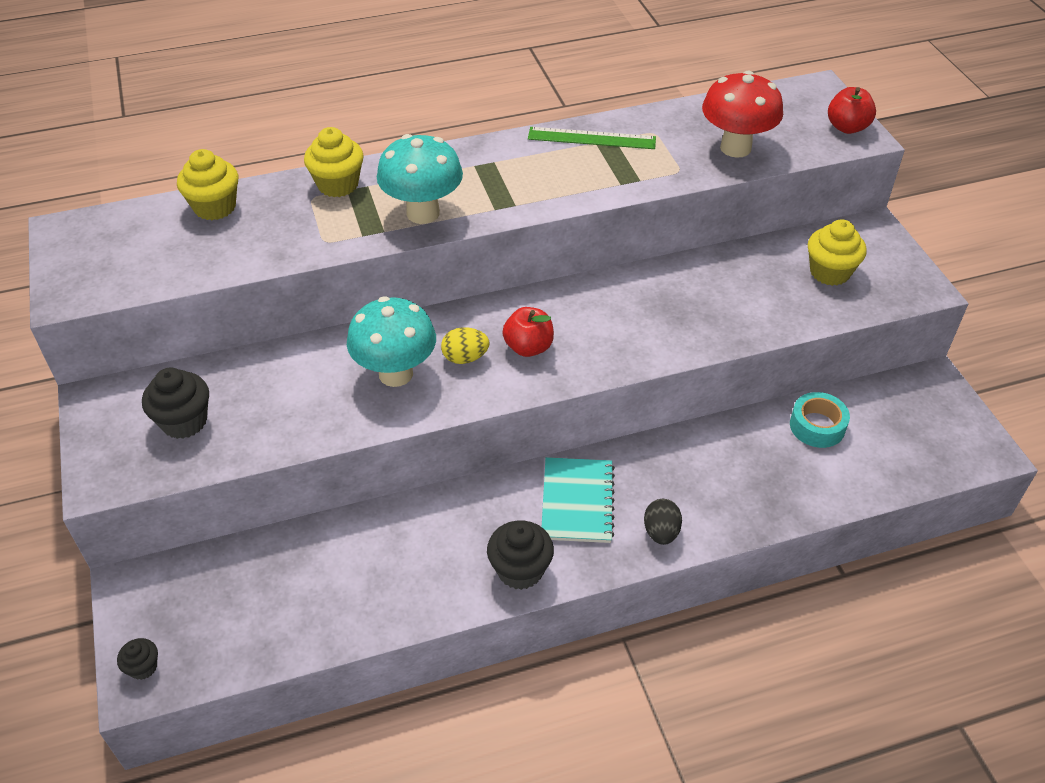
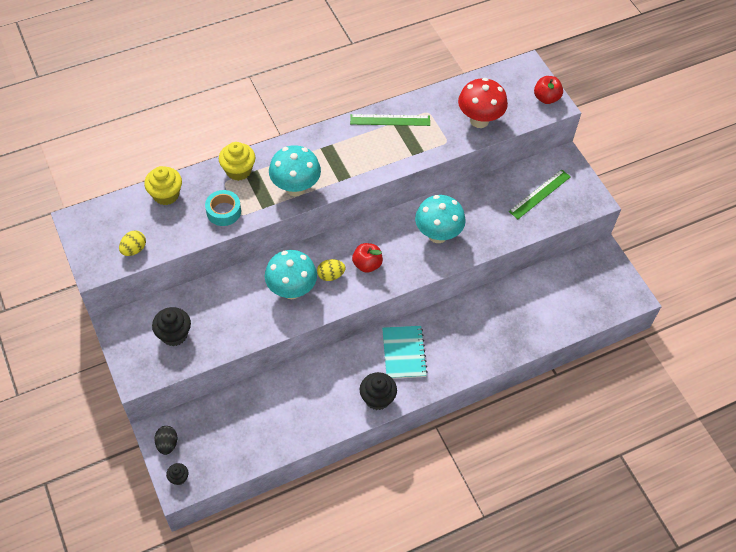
camera: 10 degrees left, 10 degrees up
black egg [644,499,682,545] -> black egg moved to [154,426,177,455]
turquoise tape [790,392,850,448] -> turquoise tape moved to [205,190,241,226]
yellow cupcake [808,219,867,286] -> green ruler [509,169,571,219]
none -> yellow egg [119,230,146,256]
none -> turquoise mushroom [415,195,466,243]

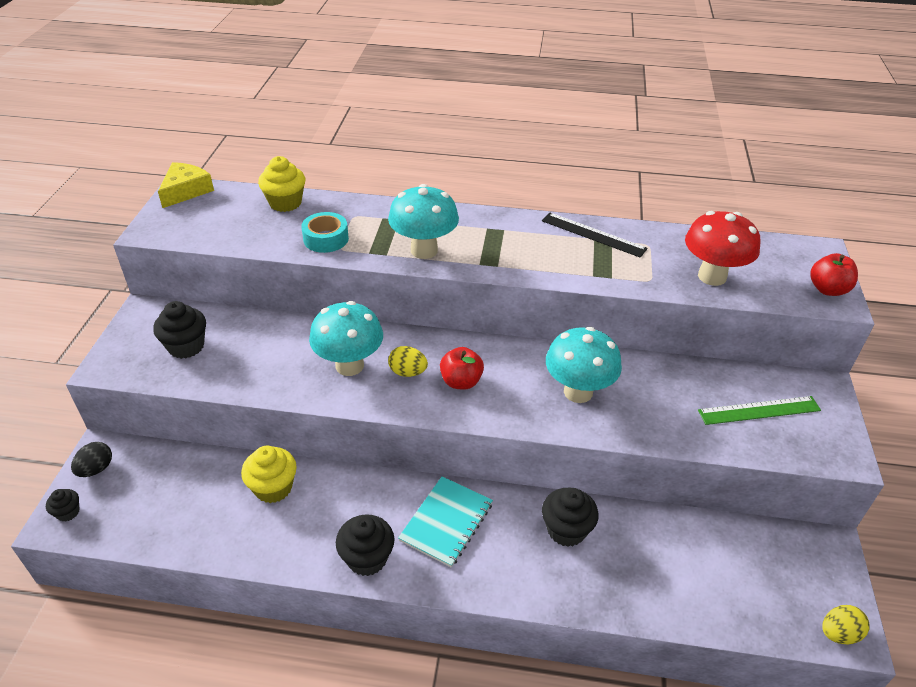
camera: 35 degrees right, 15 degrees down
yellow egg [119,230,146,256] -> yellow egg moved to [822,605,870,644]
yellow cupcake [219,142,255,181] -> yellow cupcake moved to [241,446,297,503]
green ruler [350,114,430,126] -> black ruler [542,213,648,258]
none -> yellow cheese [158,162,214,208]
none -> black cupcake [542,488,599,547]

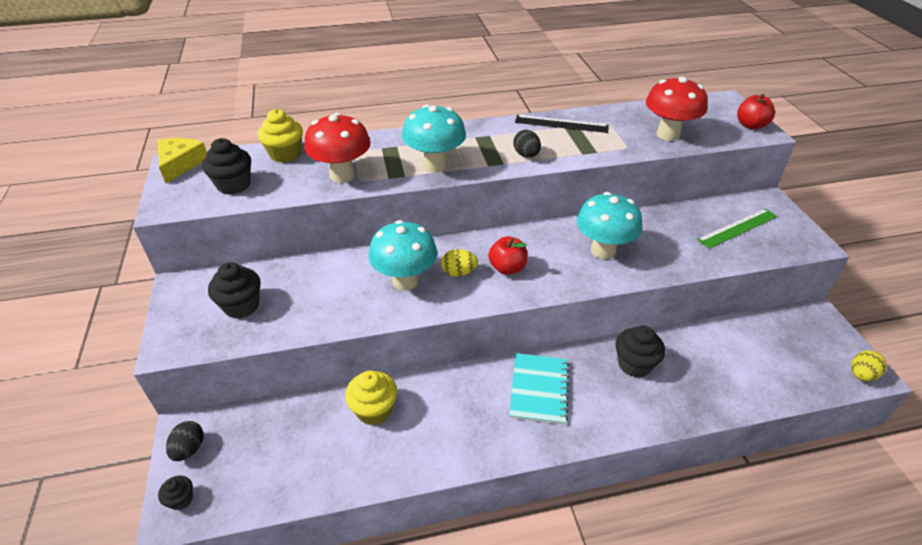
camera: 20 degrees left, 0 degrees up
turquoise tape [301,212,349,253] -> red mushroom [304,113,371,183]
black cupcake [336,515,395,576] -> black cupcake moved to [202,138,251,195]
none -> black egg [513,130,541,157]

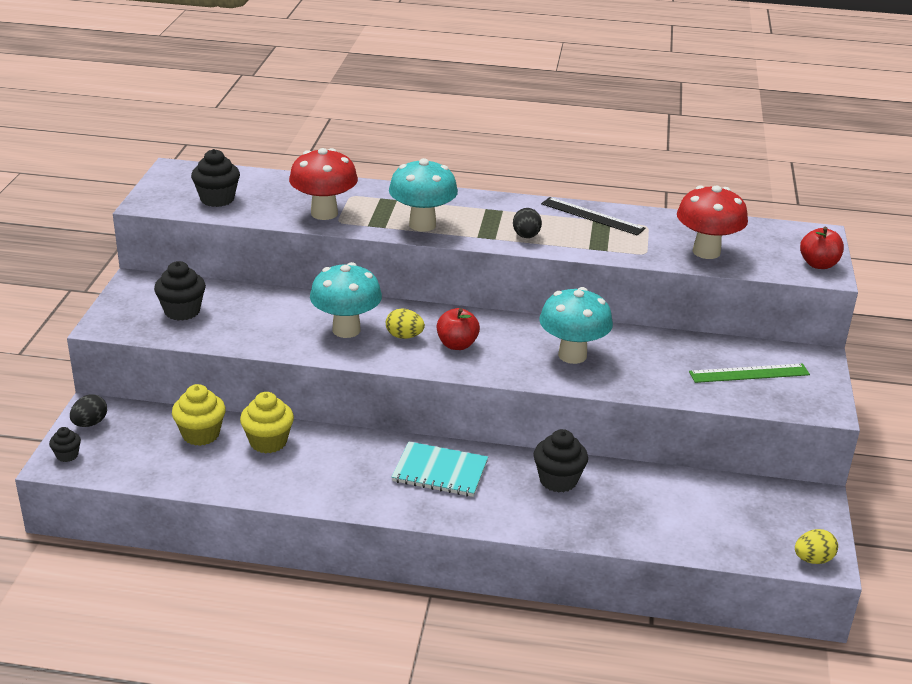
camera: 20 degrees right, 10 degrees down
yellow cheese [158,138,207,184] -> none
yellow cupcake [258,109,303,163] -> yellow cupcake moved to [172,384,226,446]
turquoise notebook [509,353,569,425] -> turquoise notebook turned 75 degrees clockwise [392,442,488,497]

